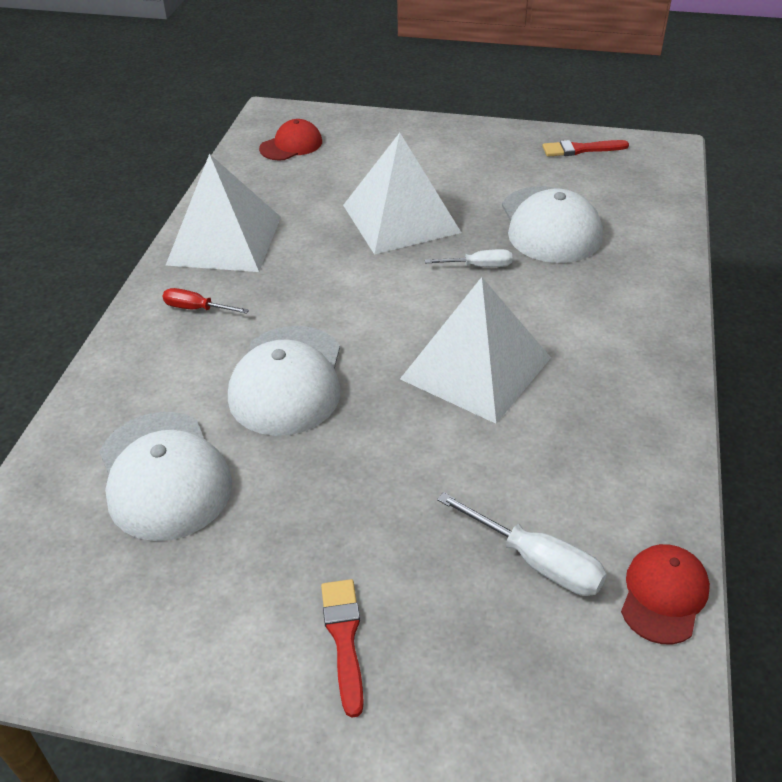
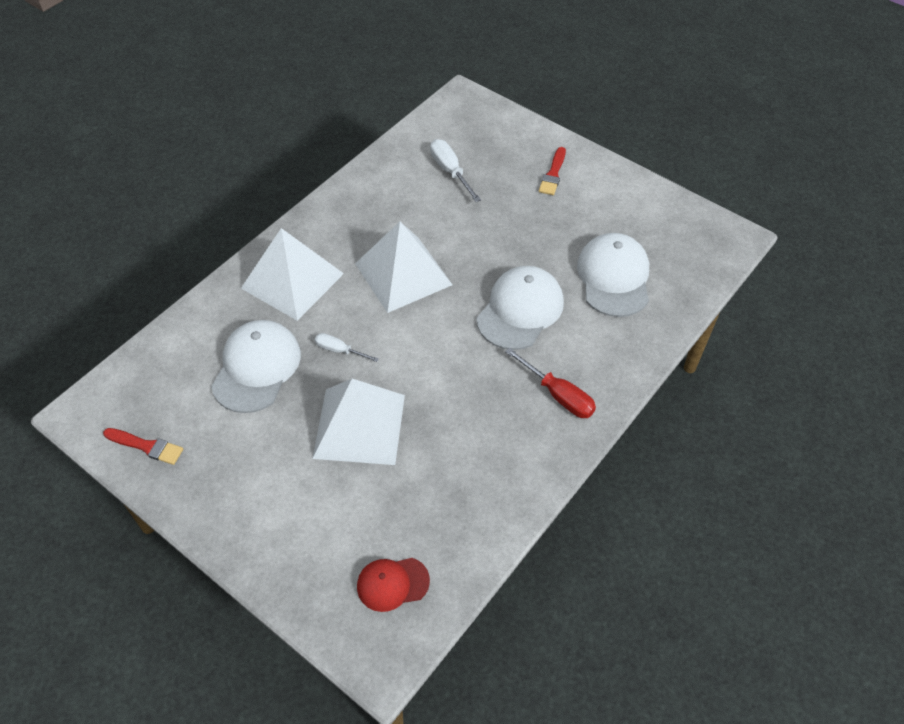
camera: 155 degrees left, 10 degrees up
red screwdriver [162,288,249,314] -> red screwdriver [505,347,596,418], size x1.56
white pyramid [166,154,281,272] -> white pyramid moved to [241,228,344,321]
red cap [621,544,710,644] -> none

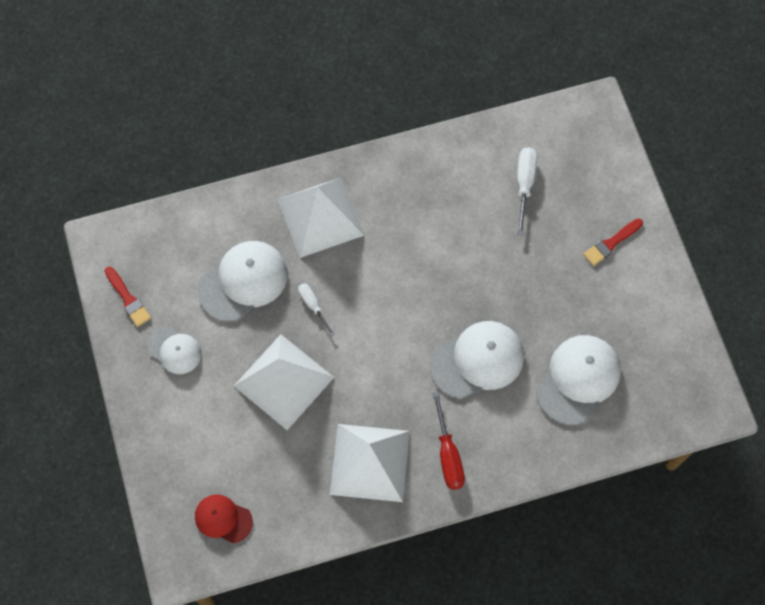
camera: 35 degrees right, 15 degrees up
white pyramid [355,222,452,313] -> white pyramid moved to [330,424,410,502]
none -> white cap [147,327,202,374]

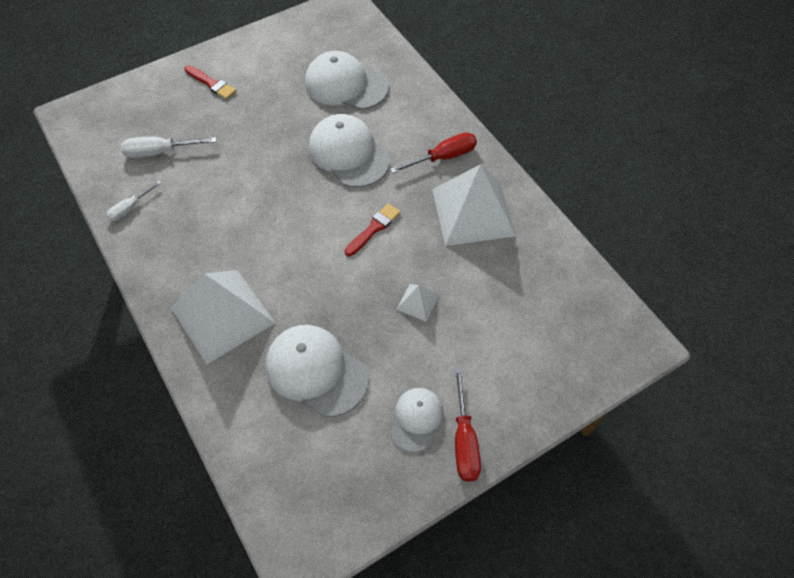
camera: 105 degrees left, 10 degrees down
red brush [105,267,151,327] -> red brush moved to [345,203,401,256]
red cap [195,494,253,543] -> none
white pyramid [234,334,334,430] -> white pyramid [396,284,439,321], size x0.43
white screwdriver [298,283,335,337] -> white screwdriver moved to [107,181,161,221]
none -> red screwdriver [454,368,481,482]

